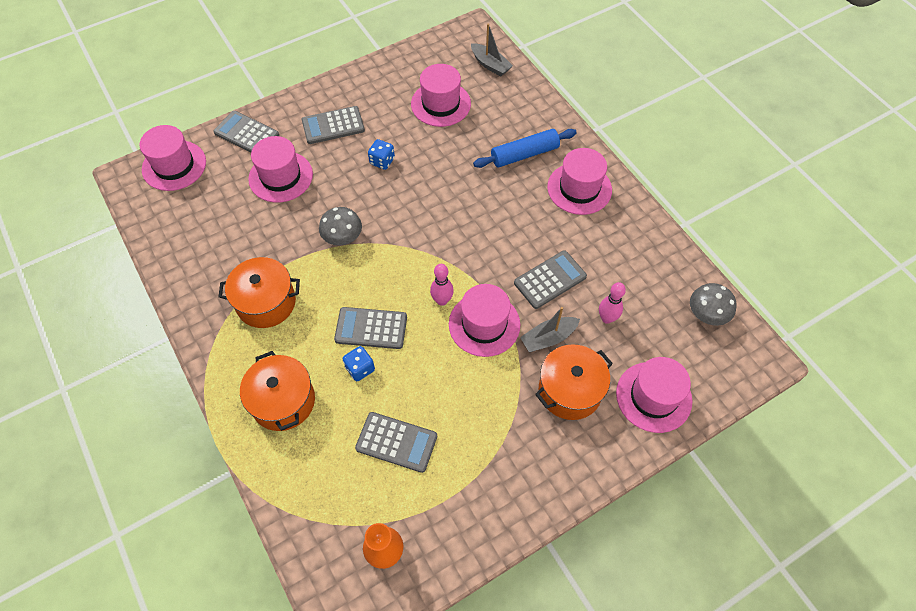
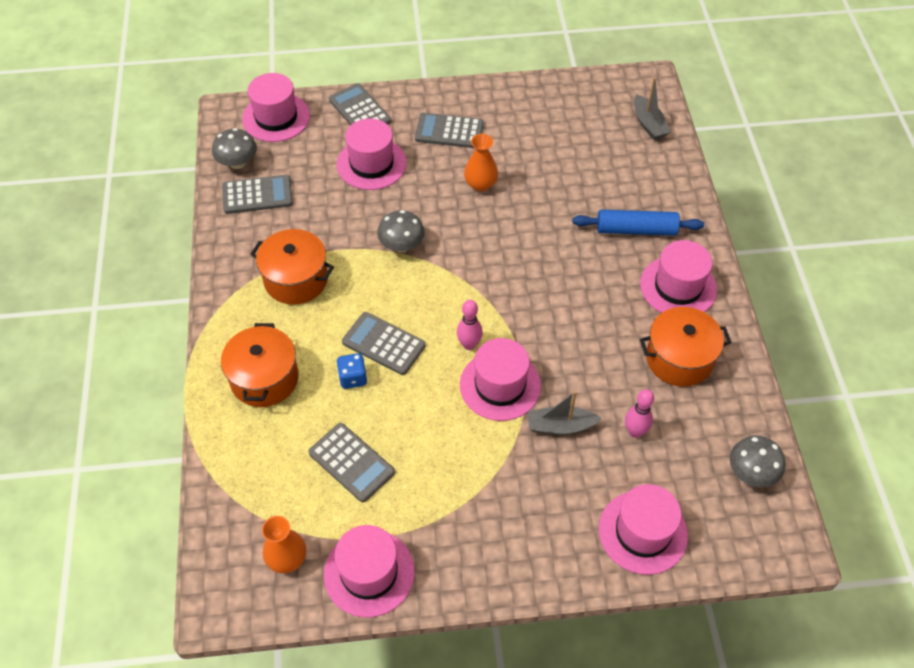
camera: 25 degrees right, 5 degrees down
blue dice [368,139,395,170] -> orange vase [464,134,498,191]
pink hat [411,64,471,127] -> pink hat moved to [324,525,415,617]
grey calculator [514,250,587,309] -> grey calculator moved to [222,175,293,214]
orange pot [535,344,613,420] -> orange pot moved to [640,307,732,387]
none -> grey mushroom [212,128,257,169]

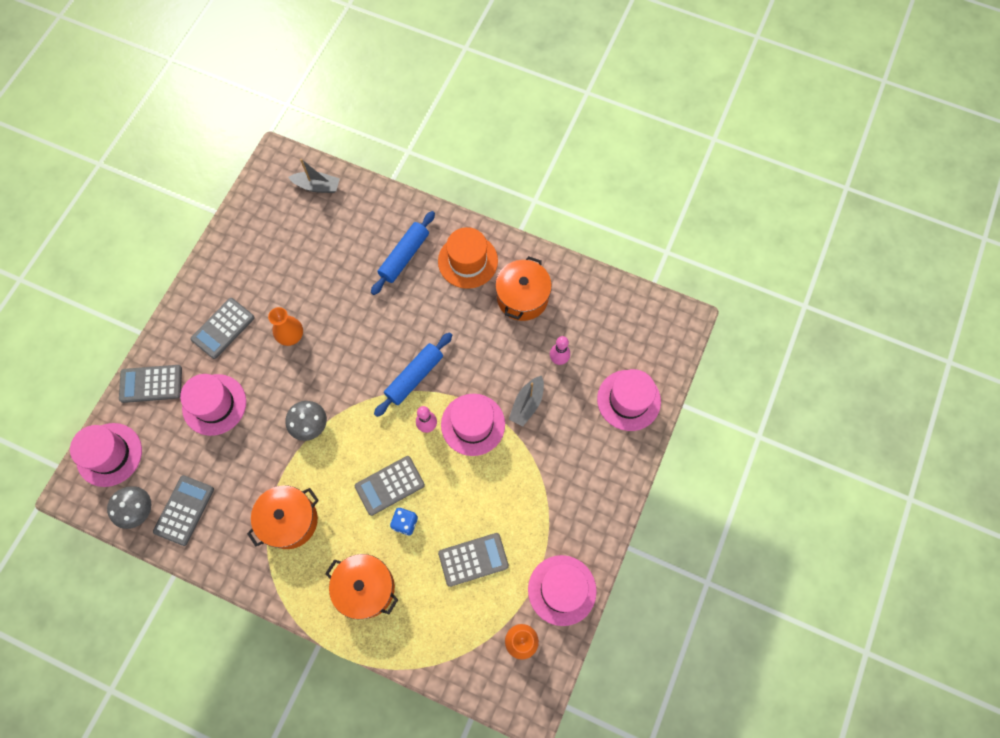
camera: 60 degrees left, 15 degrees up
pink hat [640,240,717,313] -> orange hat [438,227,498,289]
grey mushroom [730,436,785,487] -> none
none -> blue rolling pin [374,332,452,417]

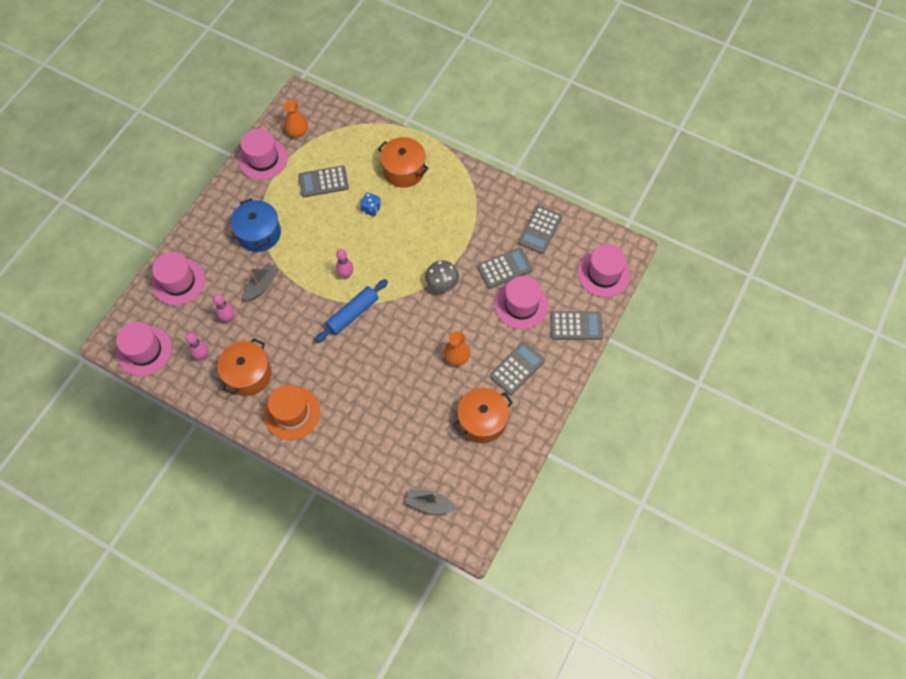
camera: 175 degrees left, 5 degrees down
grey mushroom [107,486,151,529] -> none
orange pot [247,485,319,549] -> orange pot moved to [453,388,513,443]
grey calculator [355,456,425,516] -> grey calculator moved to [477,247,533,289]
blue rolling pin [371,211,435,295] -> none
pink hat [441,394,505,456] -> pink hat moved to [116,322,172,376]
none -> pink bowling pin [186,333,208,360]
none -> blue pot [231,198,281,252]

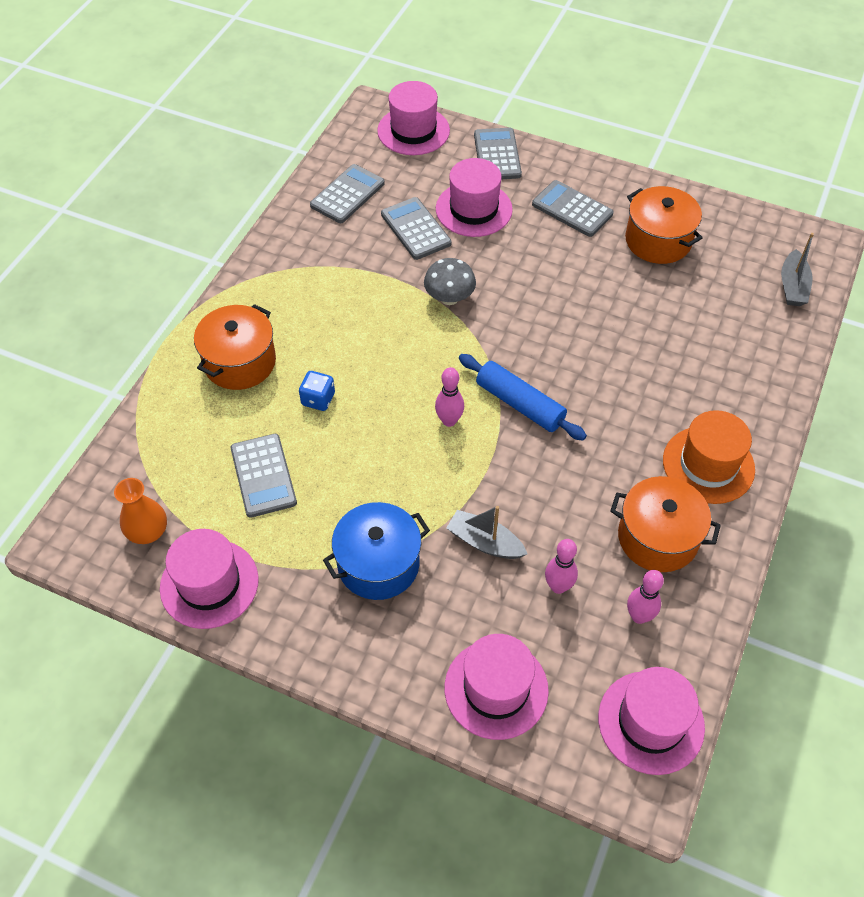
camera: 95 degrees left, 10 degrees down
orange vase [444,331,470,366] -> none
grey calculator [518,205,562,254] -> grey calculator turned 75 degrees counterclockwise [310,164,385,223]

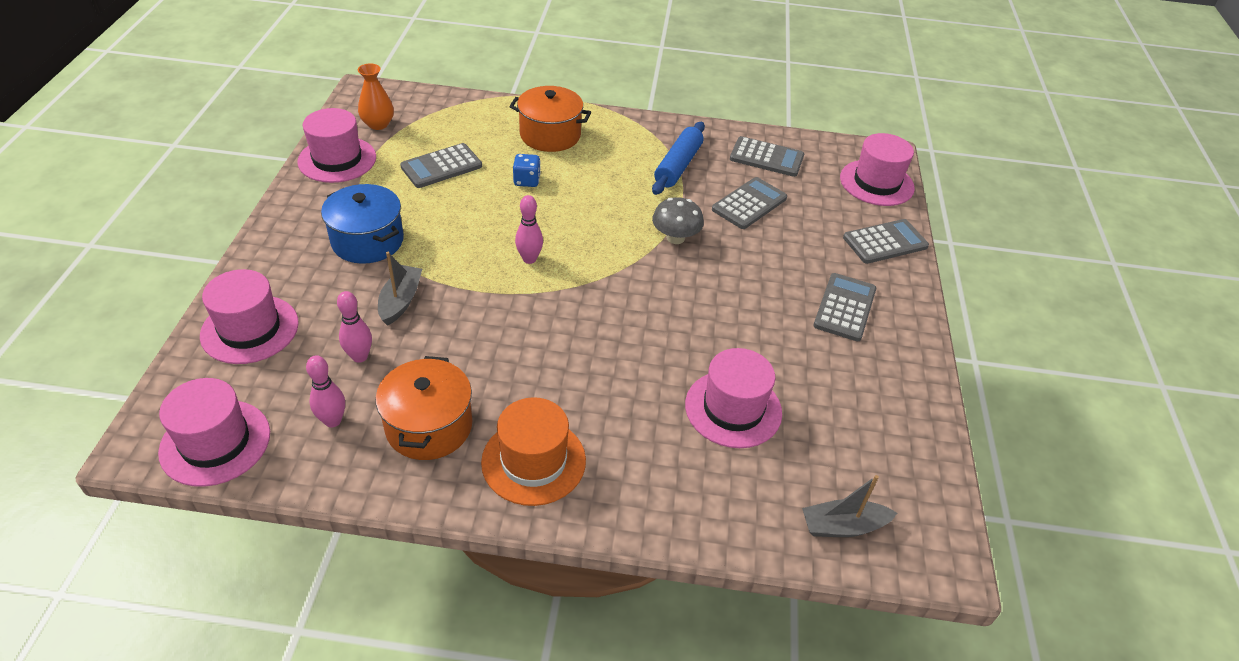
camera: 70 degrees right, 10 degrees down
pink hat [436,158,513,237] -> pink hat moved to [685,348,782,448]
blue rolling pin [459,354,587,440] -> blue rolling pin moved to [652,122,705,195]
orange pot [625,186,703,264] -> none

